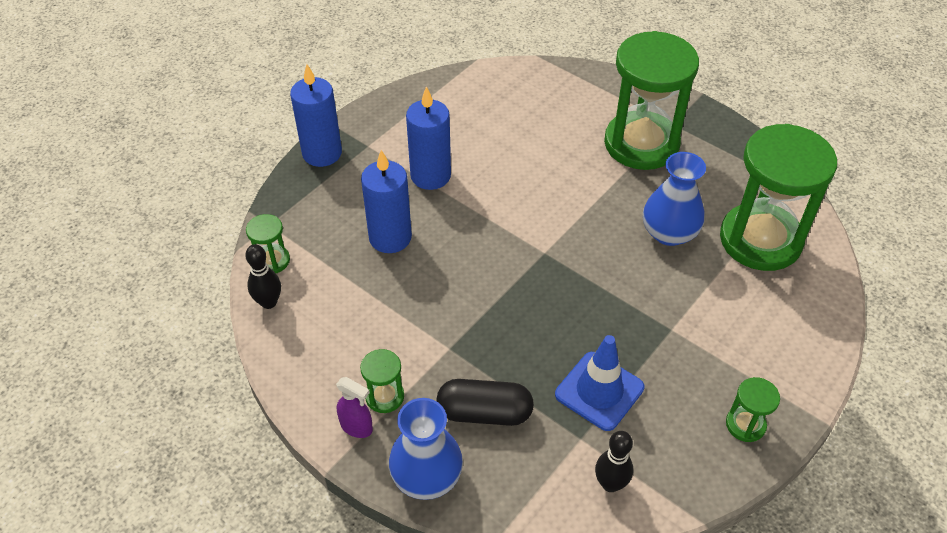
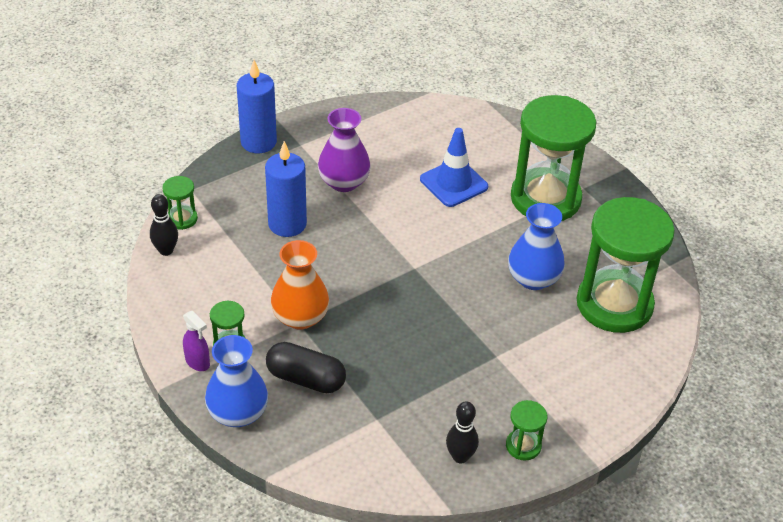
camera: 15 degrees right, 5 degrees down
blue candle [406,86,451,190] -> purple vase [318,108,371,192]
blue traffic cone [555,335,644,431] -> blue traffic cone moved to [420,128,488,207]
black bowling pin [595,431,633,492] -> black bowling pin moved to [446,401,479,463]
none -> orange vase [271,240,329,330]

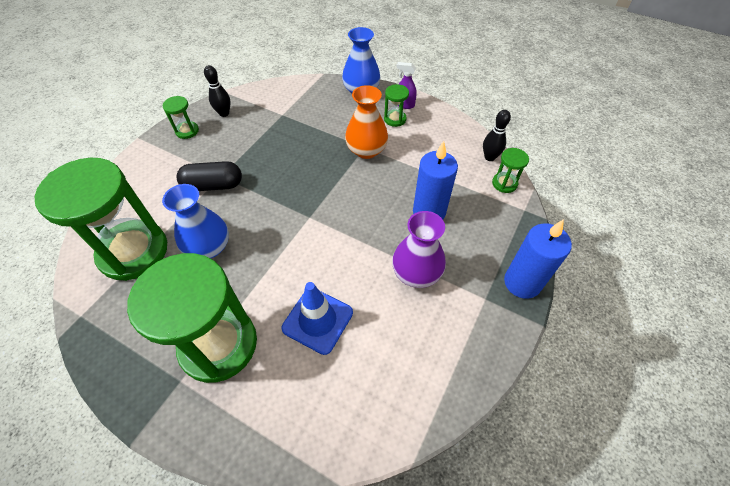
camera: 155 degrees right, 10 degrees up
black capsule [266,342,346,393] -> black capsule moved to [177,161,242,191]

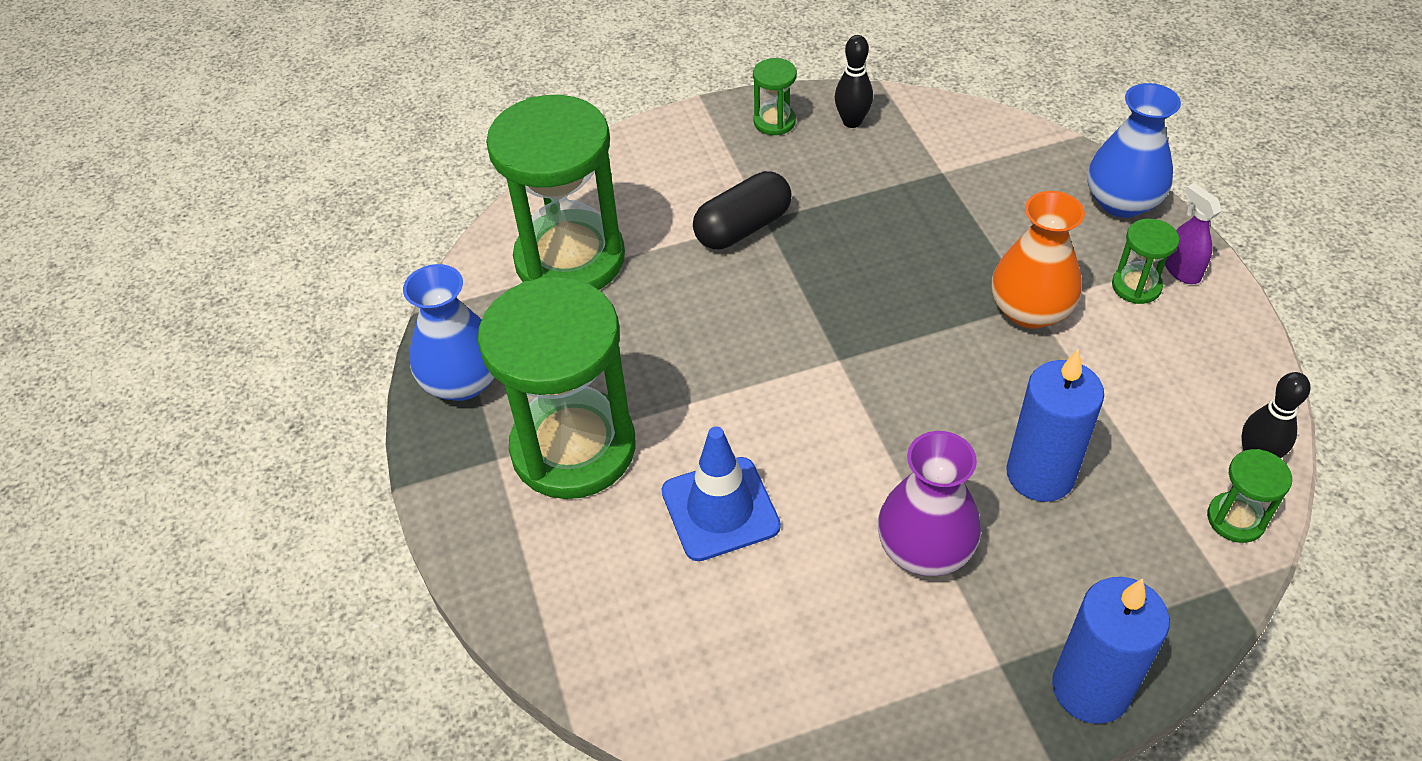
camera: 45 degrees right, 5 degrees down
blue vase [162,184,229,259] -> blue vase moved to [403,264,495,401]
black capsule [177,161,242,191] -> black capsule turned 75 degrees counterclockwise [693,171,792,249]

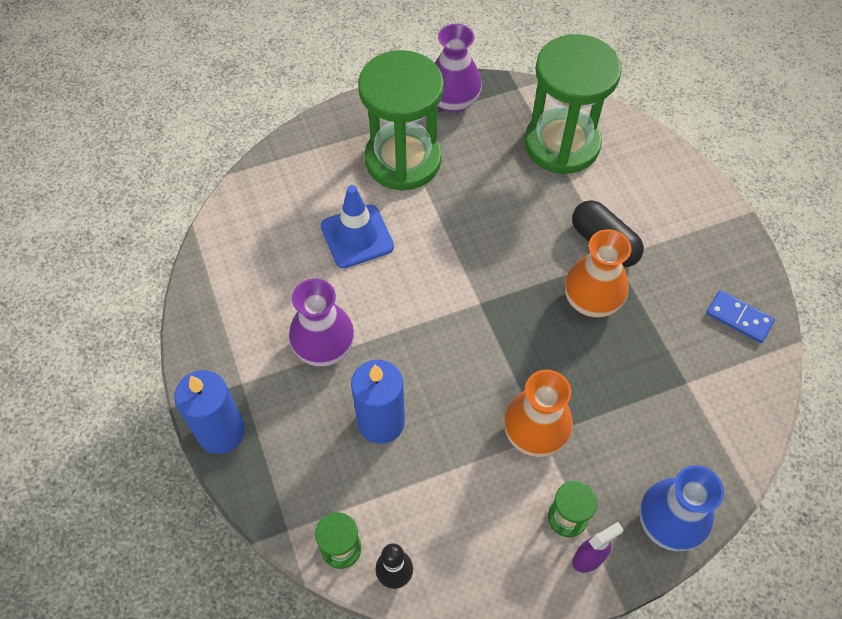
camera: 85 degrees right, 10 degrees up
blue vase [403,264,495,401] -> purple vase [435,24,482,113]
green hourglass [753,58,797,135] -> none
black bowling pin [835,35,873,128] -> blue domino [706,290,775,343]
none -> orange vase [565,229,631,317]

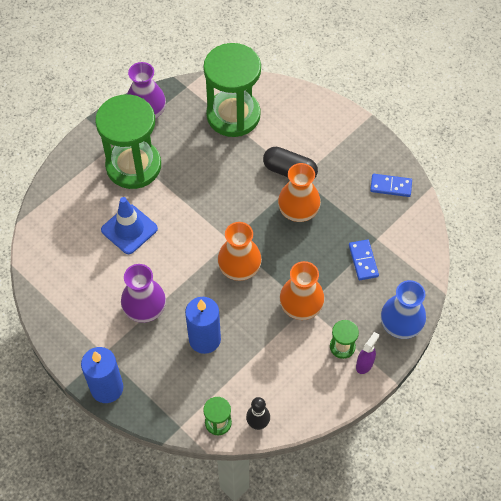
camera: 25 degrees left, 0 degrees up
none -> orange vase [218,222,262,281]
none -> blue domino [349,240,379,280]

